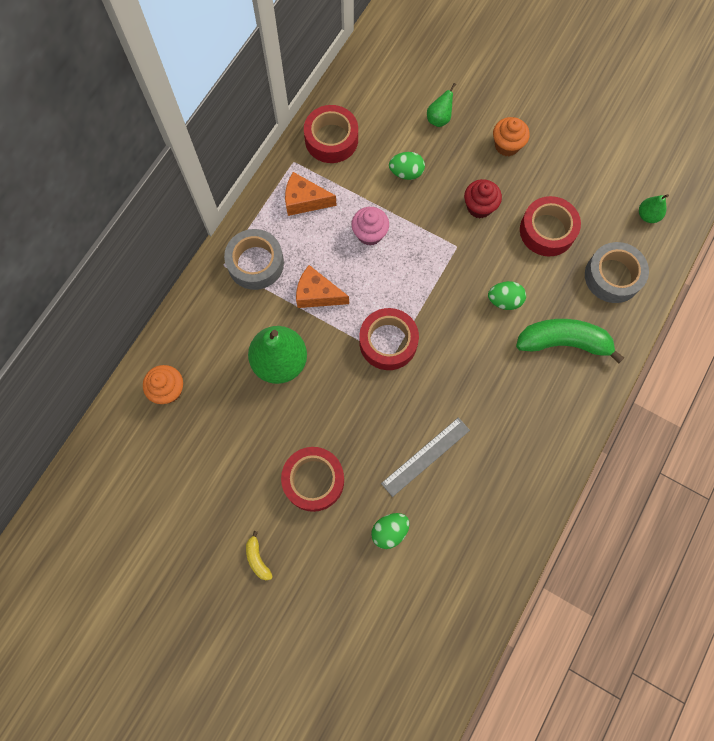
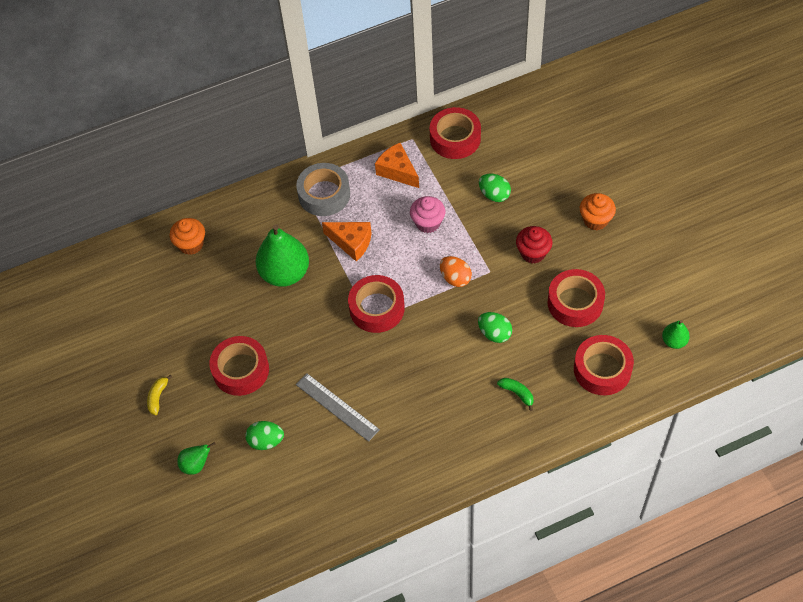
camera: 40 degrees right, 15 degrees down
orange cheese [296,265,349,308] -> orange cheese turned 150 degrees clockwise [322,222,372,262]
grey ruler [381,417,470,497] -> grey ruler turned 45 degrees clockwise [296,373,380,442]
green pear [427,83,456,127] -> green pear moved to [177,442,216,475]
green banana [516,319,624,363] -> green banana [497,378,534,411], size x0.44
grey tape [585,242,649,303] -> red tape [574,335,634,395]
none -> orange egg [440,256,472,287]

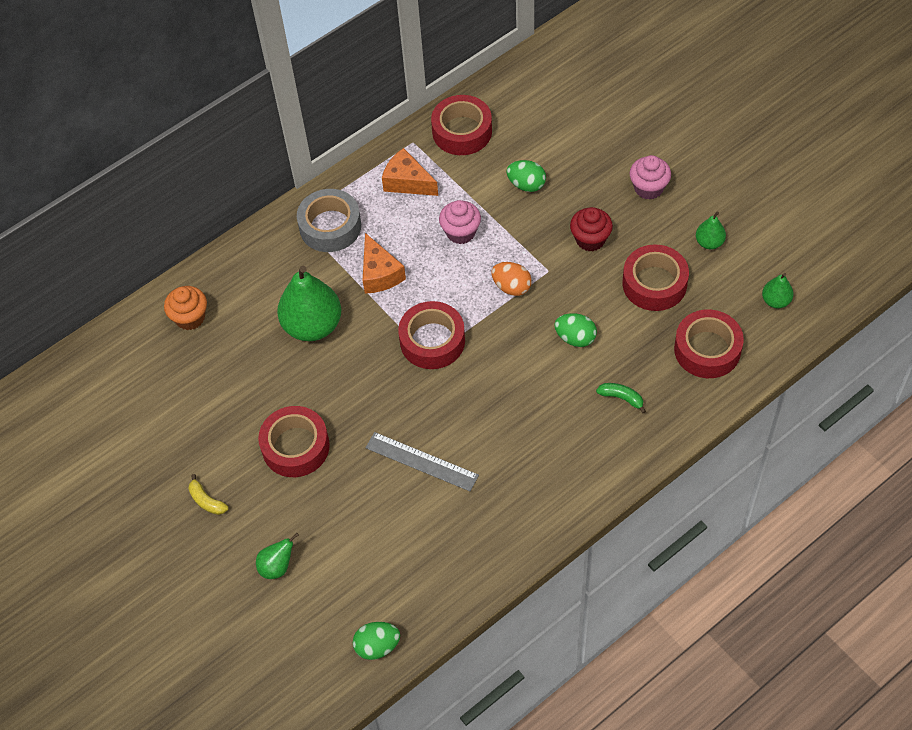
camera: 15 degrees left, 0 degrees up
yellow banana [147,375,172,415] -> yellow banana turned 45 degrees counterclockwise [188,474,228,515]
green egg [245,421,284,450] -> green egg moved to [353,622,400,660]
orange cheese [322,222,372,262] -> orange cheese turned 60 degrees clockwise [363,233,406,294]
orange cupcake [580,193,616,230] -> pink cupcake [629,155,671,200]
none -> green pear [696,211,726,249]

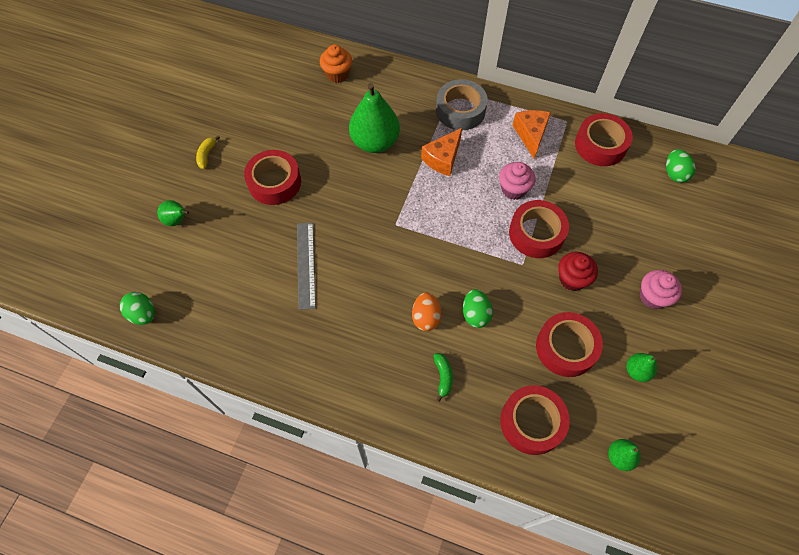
camera: 55 degrees right, 5 degrees up
red tape [398,301,465,369] -> red tape moved to [509,200,569,258]
orange egg [491,262,532,296] -> orange egg moved to [412,292,441,331]
green egg [506,160,546,192] -> green egg moved to [666,149,696,183]

